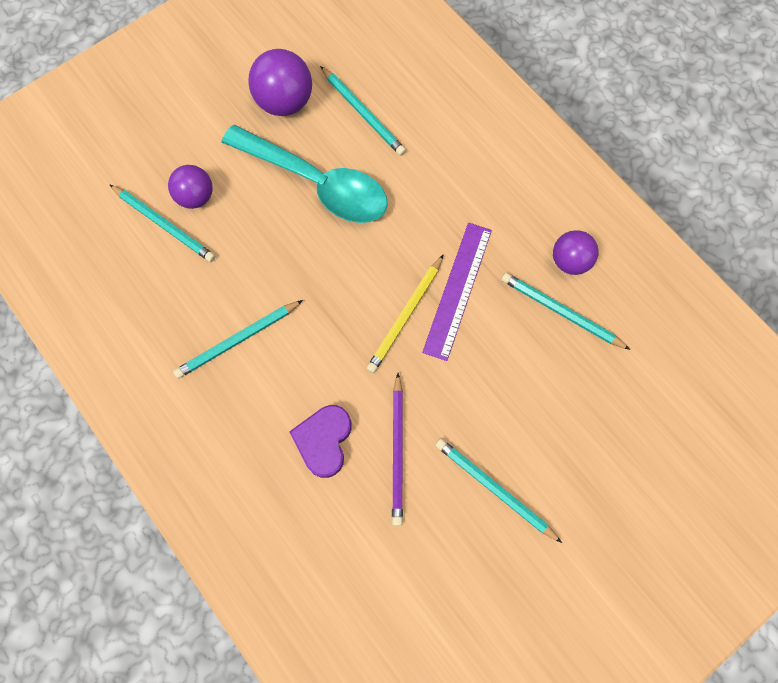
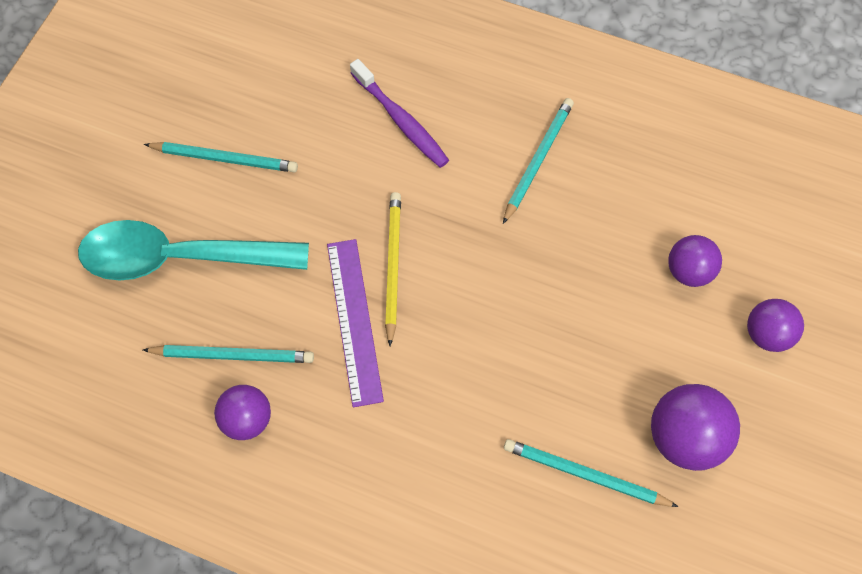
camera: 150 degrees right, 5 degrees down
turquoise pencil [109,184,216,262] -> none
turquoise spoon [222,125,388,223] -> turquoise spoon moved to [78,220,309,281]
purple heart [289,405,352,478] -> purple toothbrush [350,59,449,168]
purple pencil [392,373,403,526] -> none
none -> purple ball [747,299,804,352]

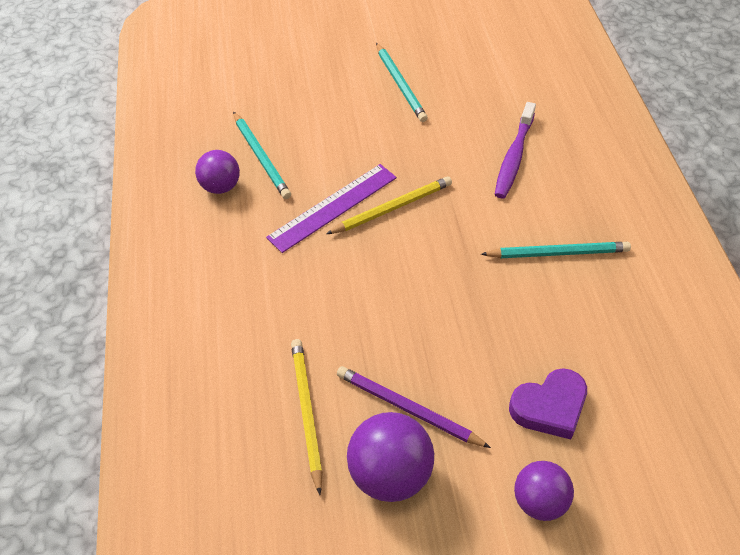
camera: 60 degrees right, 15 degrees down
turquoise spoon [78,220,309,281] -> none
turquoise pencil [504,439,679,507] -> yellow pencil [291,339,323,495]
purple ball [668,235,722,287] -> purple heart [509,368,587,440]
none -> purple pencil [337,366,491,448]

